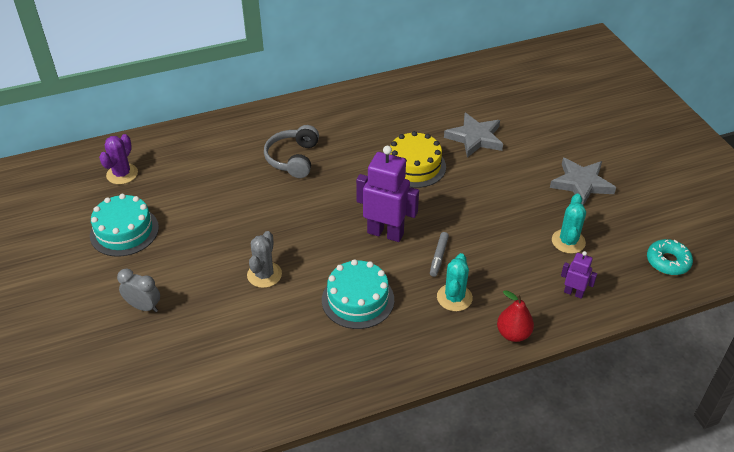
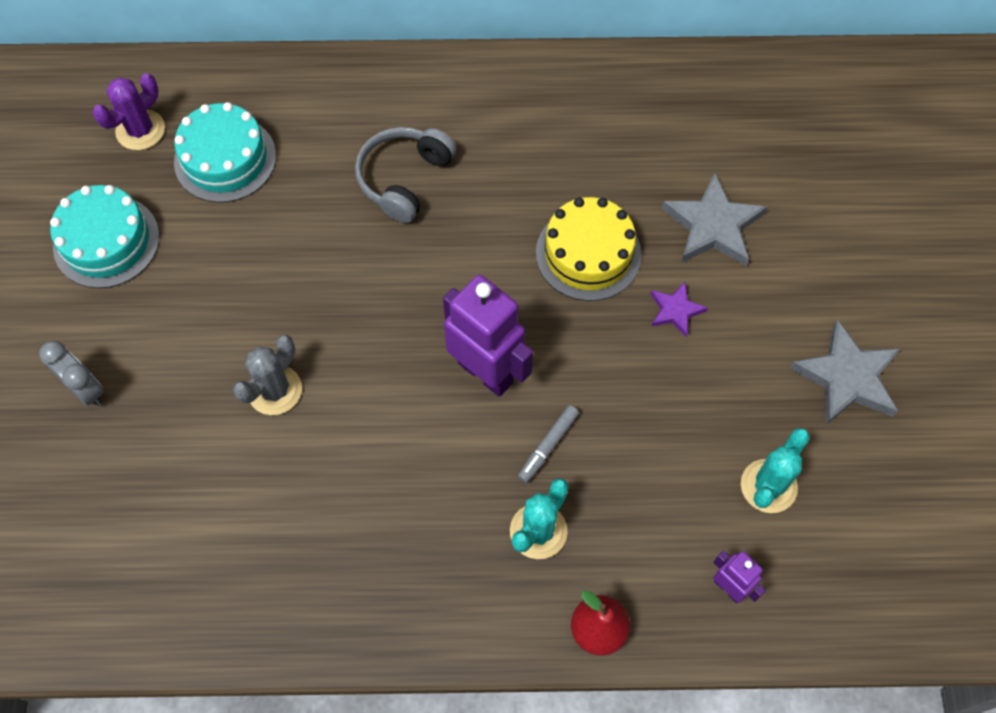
camera: 20 degrees right, 20 degrees up
turquoise cake [322,259,394,329] -> turquoise cake moved to [174,102,276,203]
turquoise donut [647,239,693,275] -> none
none -> purple star [650,282,708,337]

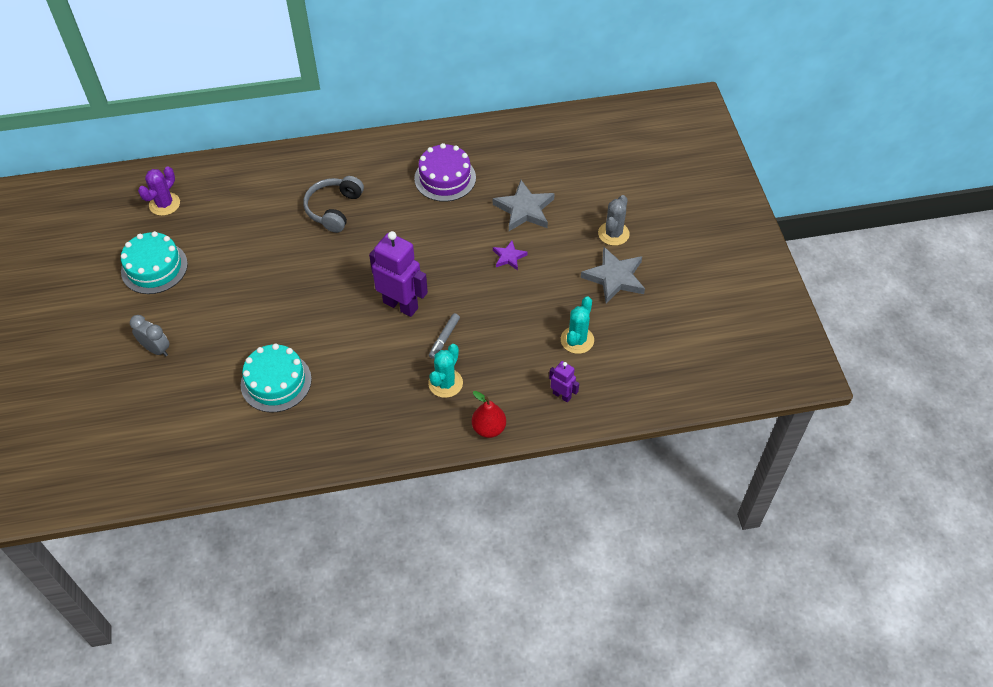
camera: 10 degrees left, 10 degrees down
turquoise cake [174,102,276,203] -> turquoise cake moved to [241,343,312,412]
grey cactus [233,335,302,415] -> grey cactus moved to [598,195,630,246]
yellow cake [536,197,642,301] -> none
none -> purple cake [414,143,476,202]

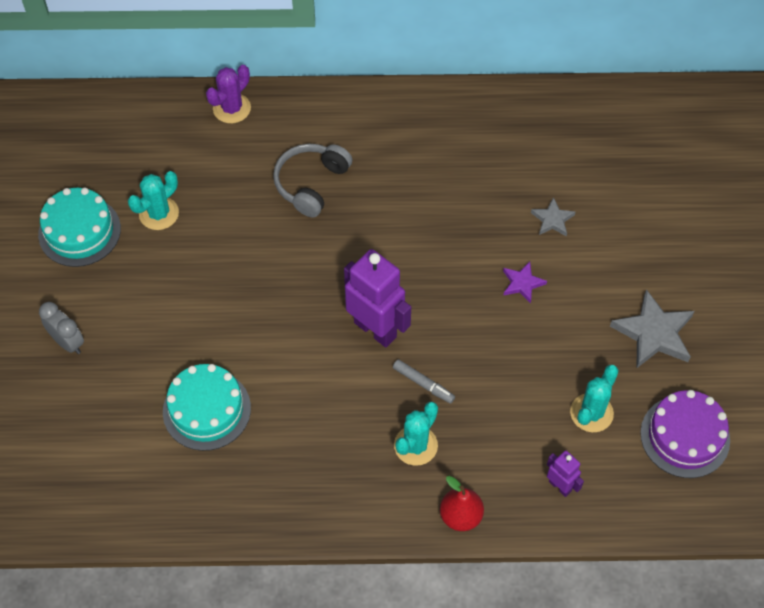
camera: 10 degrees right, 5 degrees up
purple cactus [138,166,180,216] -> purple cactus moved to [206,65,251,123]
purple cake [414,143,476,202] -> purple cake moved to [640,390,730,478]
grey marker [429,313,460,359] -> grey marker turned 90 degrees counterclockwise [393,359,455,404]
grey star [493,180,555,231] -> grey star [531,197,575,236], size x0.55
grey cactus [598,195,630,246] -> none
none -> turquoise cactus [128,171,179,230]

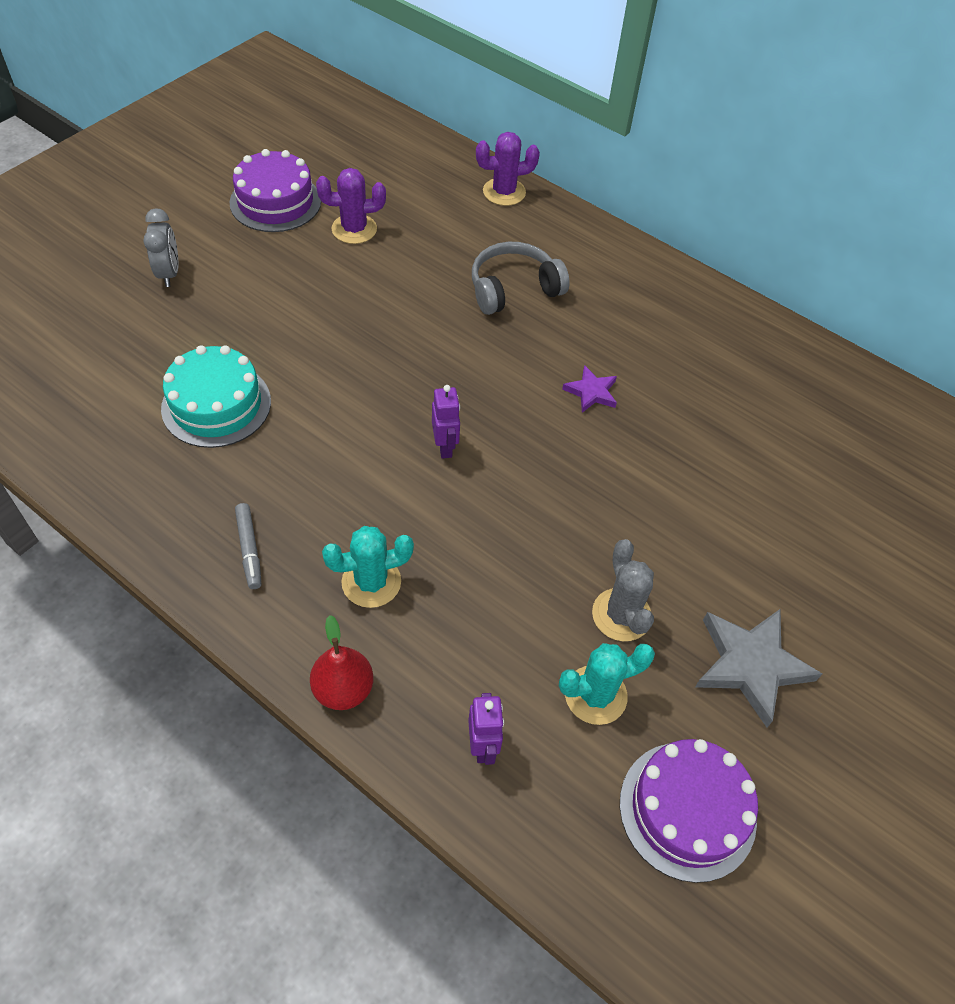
camera: 35 degrees right, 5 degrees down
turquoise cake [38,188,121,267] -> purple cake [230,149,321,232]
turquoise cactus [128,171,179,230] -> purple cactus [316,168,386,244]
purple robot [344,249,411,347] -> purple robot [432,385,460,459], size x0.50
grey marker [393,359,455,404] -> grey marker moved to [235,503,261,589]
purple star [503,262,547,304] -> purple star moved to [562,365,617,413]
grey star [531,197,575,236] -> none
none -> grey cactus [592,539,654,641]

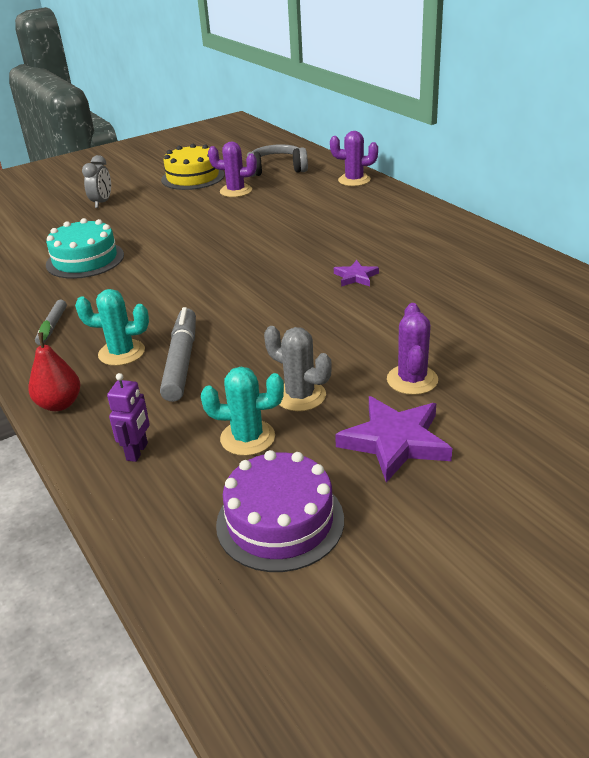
camera: 25 degrees right, 20 degrees down
purple cake [230,149,321,232] -> yellow cake [161,144,224,190]
purple robot [432,385,460,459] -> none
grey headphones [472,242,570,315] -> grey headphones moved to [247,144,308,177]
grey cactus [592,539,654,641] -> grey cactus turned 60 degrees counterclockwise [264,326,332,411]
grey star [695,609,822,728] -> purple star [335,396,452,483]
none -> grey marker [160,307,196,402]
none -> purple cactus [387,303,438,395]

